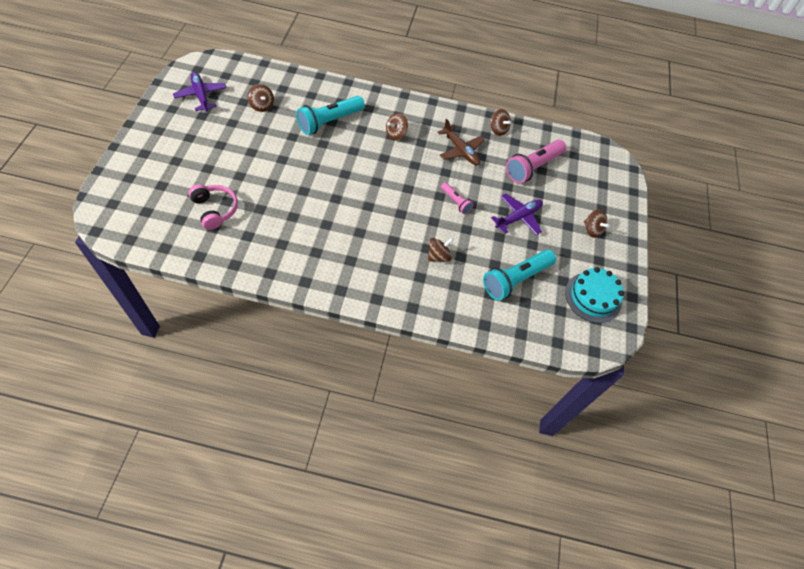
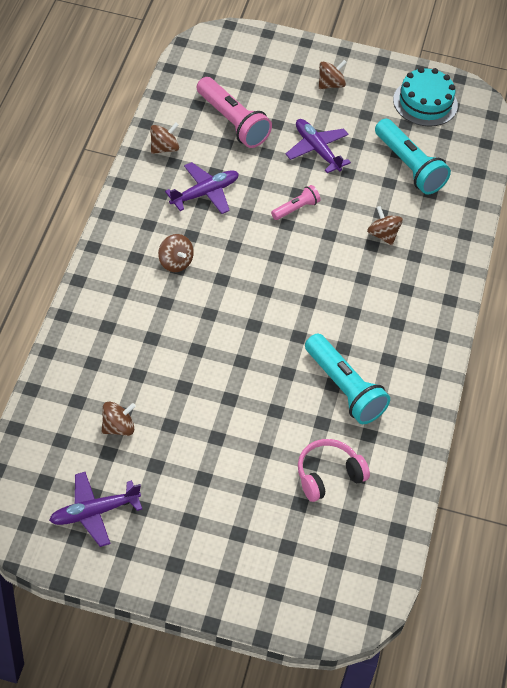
camera: 85 degrees left, 5 degrees down
turquoise flashlight [296,96,365,135] -> turquoise flashlight moved to [305,333,390,424]
brown plane [437,119,484,165] -> purple plane [165,162,239,214]

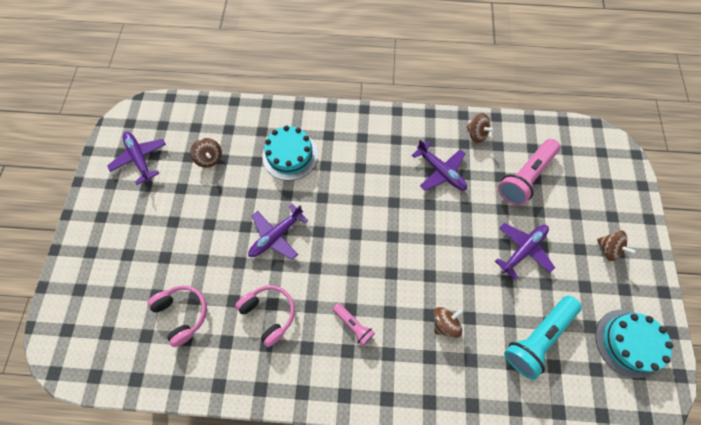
camera: 85 degrees right, 15 degrees up
brown spinning top [158,234,194,272] -> none
pink flashlight [271,185,320,220] -> pink flashlight moved to [333,303,375,347]
turquoise flashlight [305,333,390,424] -> pink headphones [235,285,295,347]
none -> purple plane [248,204,309,260]
none -> turquoise cake [262,125,318,181]

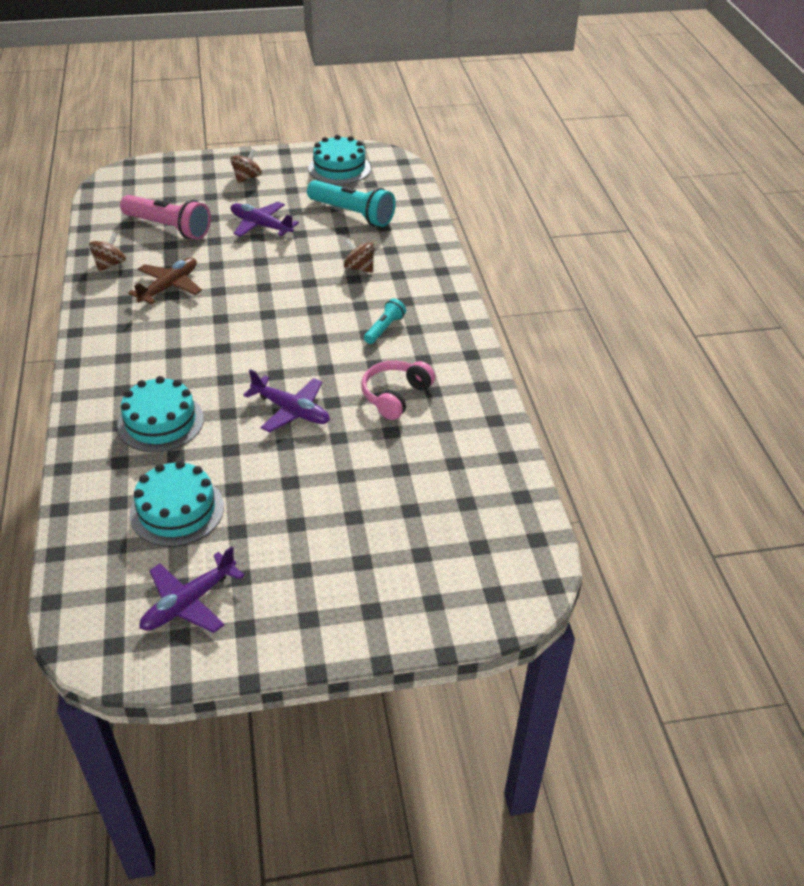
camera: 105 degrees left, 25 degrees down
pink headphones [147,286,207,347] -> none
brown spinning top [190,138,222,168] -> turquoise cake [130,460,224,547]
pink flashlight [333,303,375,347] -> turquoise flashlight [364,299,406,344]
purple plane [412,139,467,191] -> brown plane [128,257,202,304]

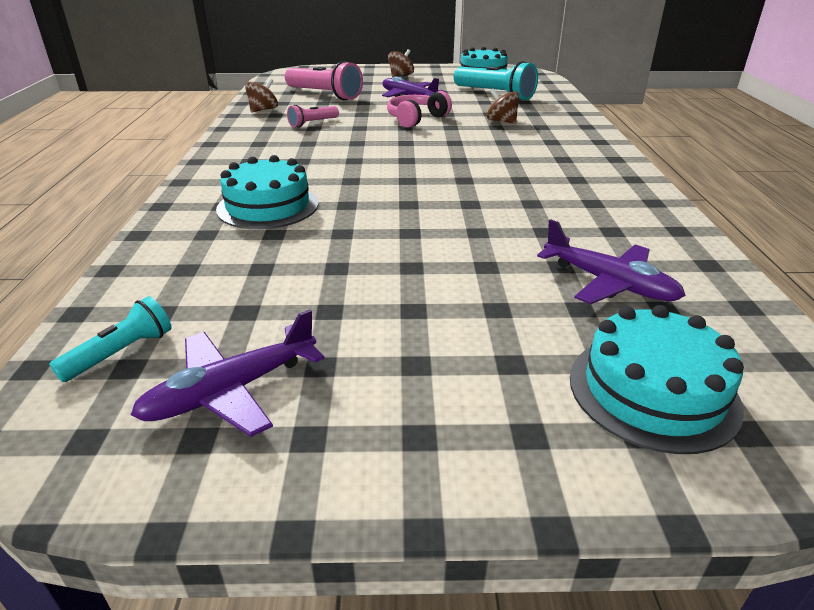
camera: 10 degrees right, 10 degrees down
brown plane [128,257,202,304] -> pink flashlight [287,105,339,128]
turquoise cake [130,460,224,547] -> turquoise cake moved to [570,305,744,454]
purple plane [243,369,330,433] -> purple plane moved to [537,219,686,304]
pink headphones [361,361,435,420] -> pink headphones moved to [387,91,452,128]
turquoise flashlight [364,299,406,344] -> turquoise flashlight moved to [49,296,172,382]

